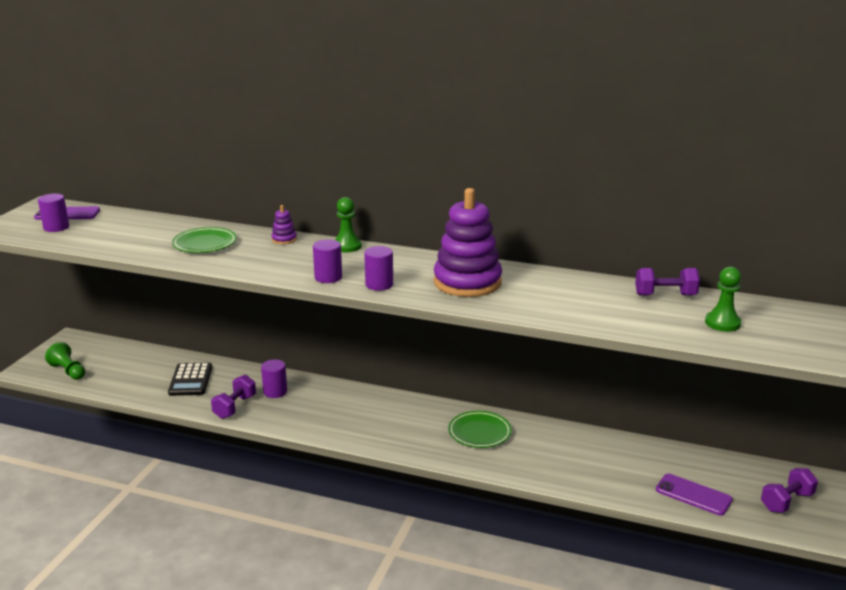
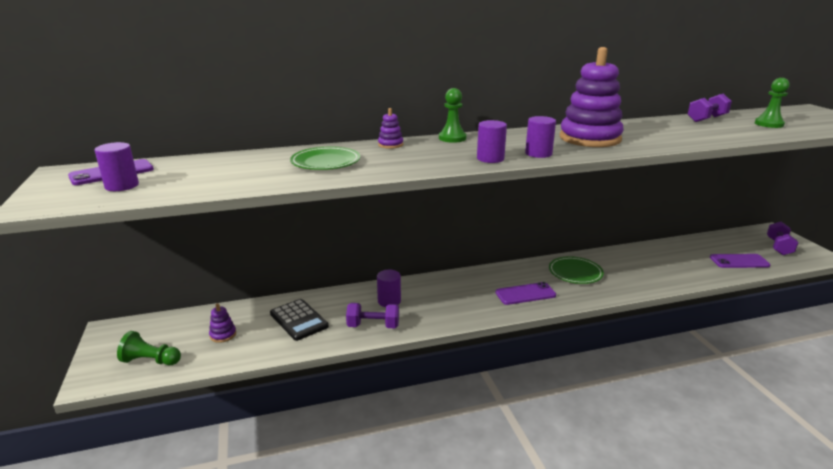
camera: 35 degrees left, 0 degrees up
purple dumbbell [211,375,256,419] -> purple dumbbell turned 75 degrees counterclockwise [346,303,399,328]
none -> purple stacking toy [209,303,236,343]
none -> purple phone [495,282,556,305]

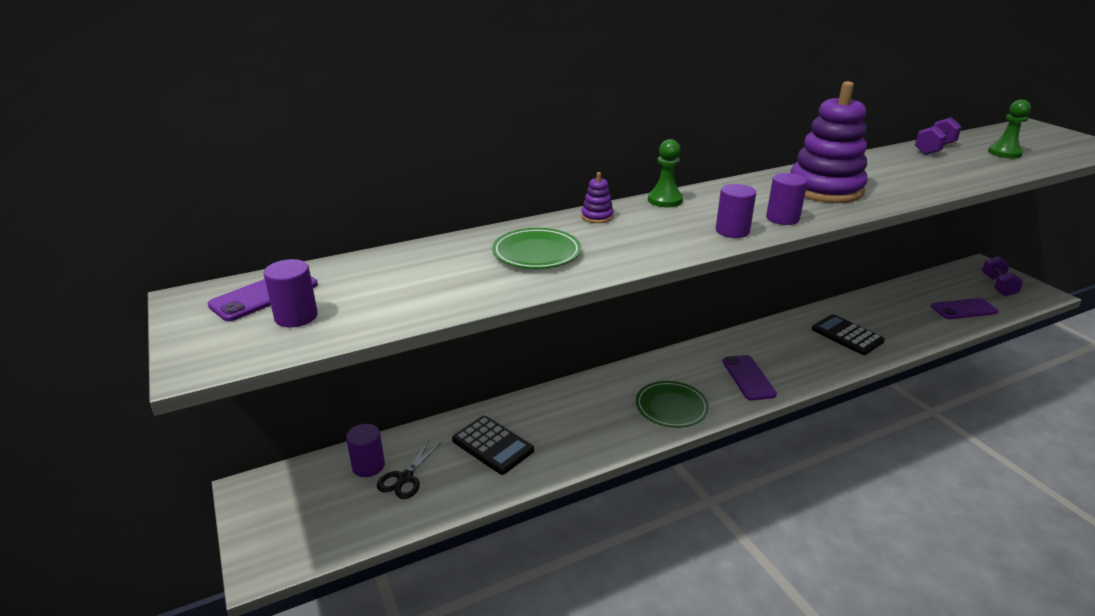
camera: 10 degrees left, 5 degrees up
green pawn [117,331,181,365] -> none
purple stacking toy [209,303,236,343] -> black scissors [377,440,441,499]
purple dumbbell [346,303,399,328] -> none
purple cylinder [377,270,401,307] -> purple cylinder moved to [346,424,385,477]
purple phone [495,282,556,305] -> purple phone turned 75 degrees counterclockwise [722,355,777,400]
green plate [549,256,604,284] -> green plate moved to [636,381,709,428]
none -> black calculator [812,314,885,355]

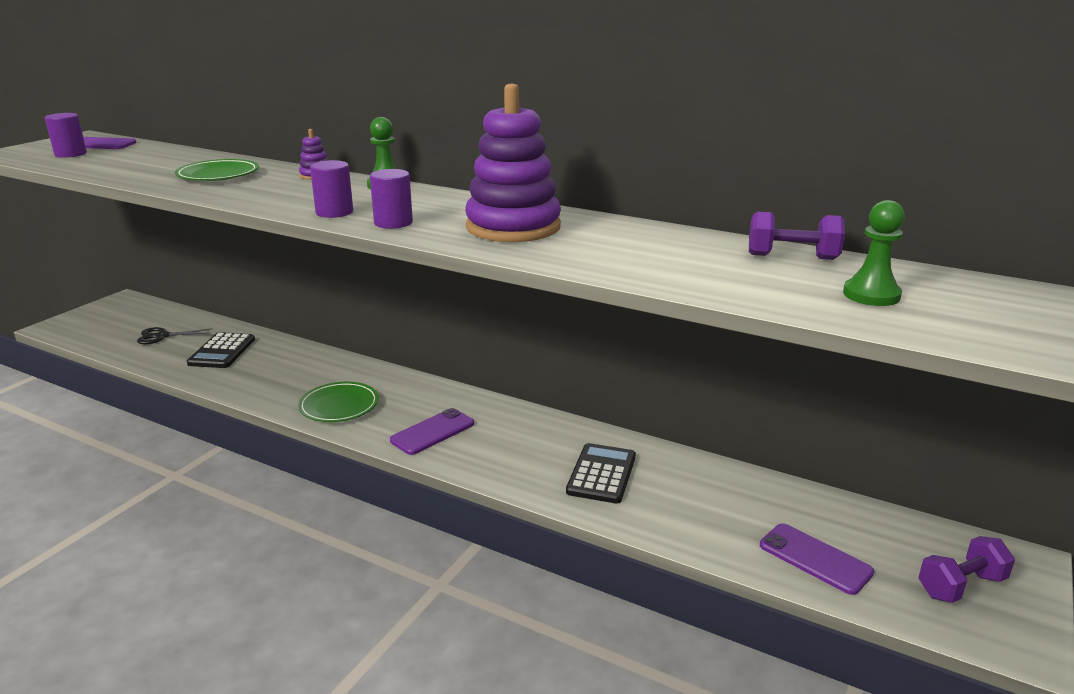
camera: 55 degrees right, 5 degrees down
purple cylinder [346,424,385,477] -> none

